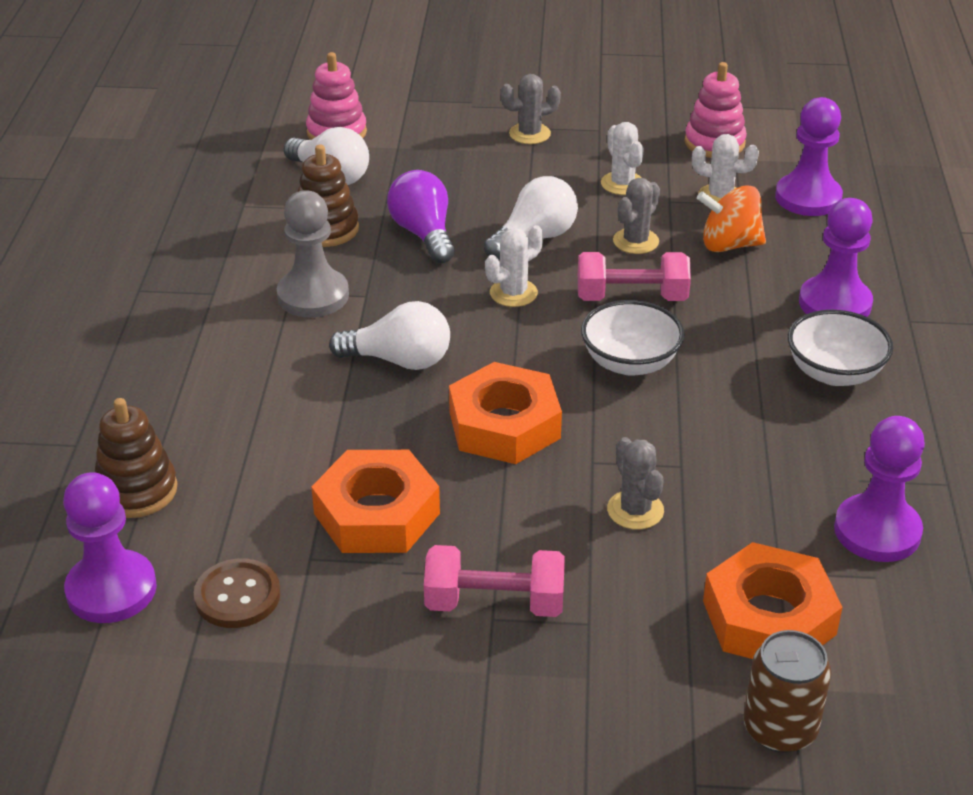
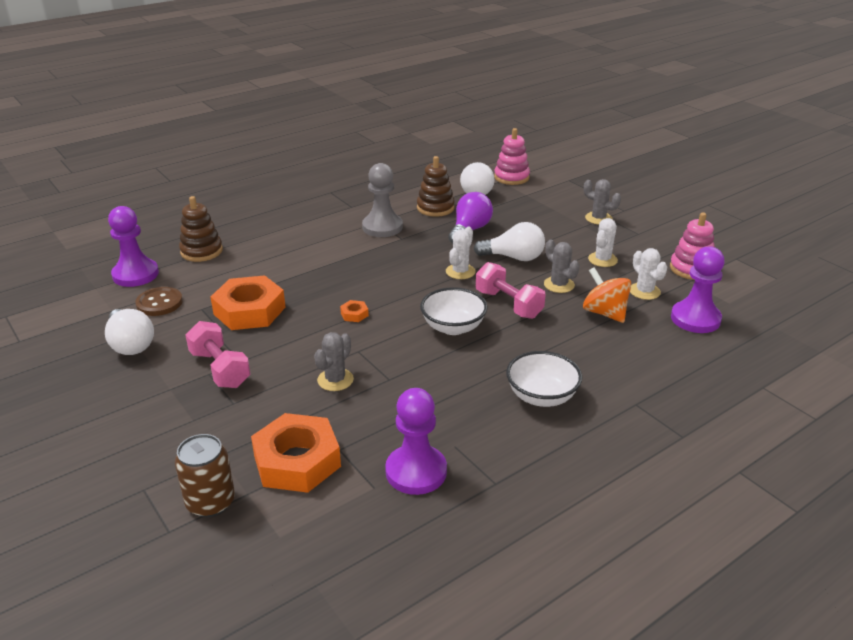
camera: 50 degrees right, 5 degrees down
white light bulb [329,301,450,370] -> white light bulb moved to [105,309,154,355]
orange nut [449,362,562,464] -> orange nut [340,300,369,322], size x0.40
white cactus [485,225,543,307] -> white cactus turned 75 degrees counterclockwise [446,227,475,279]
grey cactus [613,178,660,254] -> grey cactus turned 60 degrees clockwise [544,239,580,293]
purple pawn [799,198,873,317] -> none

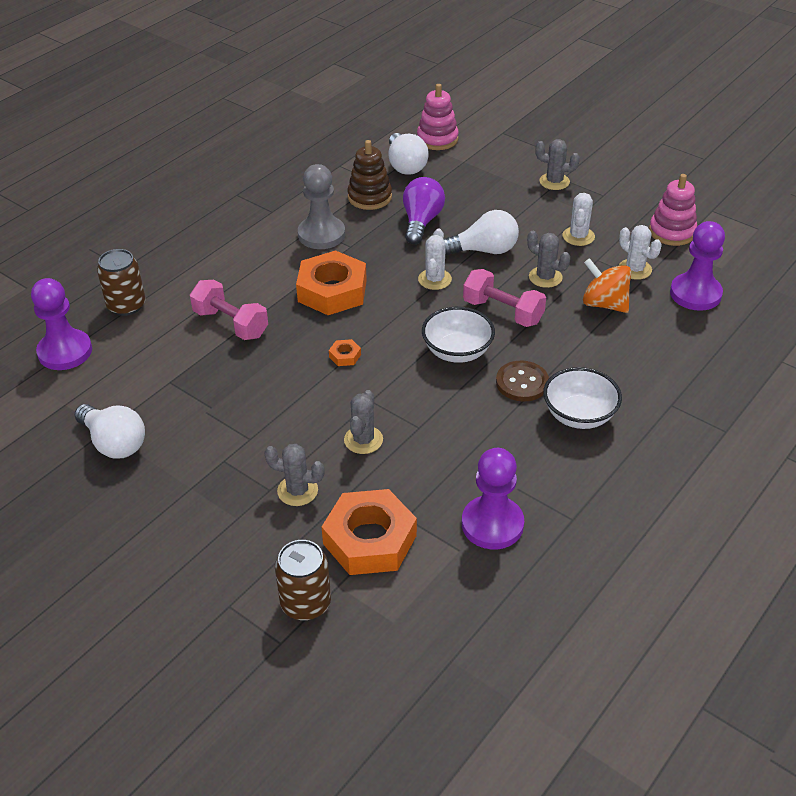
camera: 15 degrees left, 10 degrees up
brown button [135,287,183,316] -> brown button moved to [496,361,549,402]
brown stacking toy [179,196,223,262] -> brown can [97,249,145,316]
pink dumbbell [185,321,251,388] -> pink dumbbell moved to [190,280,268,340]
orange nut [210,275,286,330] -> orange nut moved to [296,250,367,315]
none -> grey cactus [264,444,325,506]

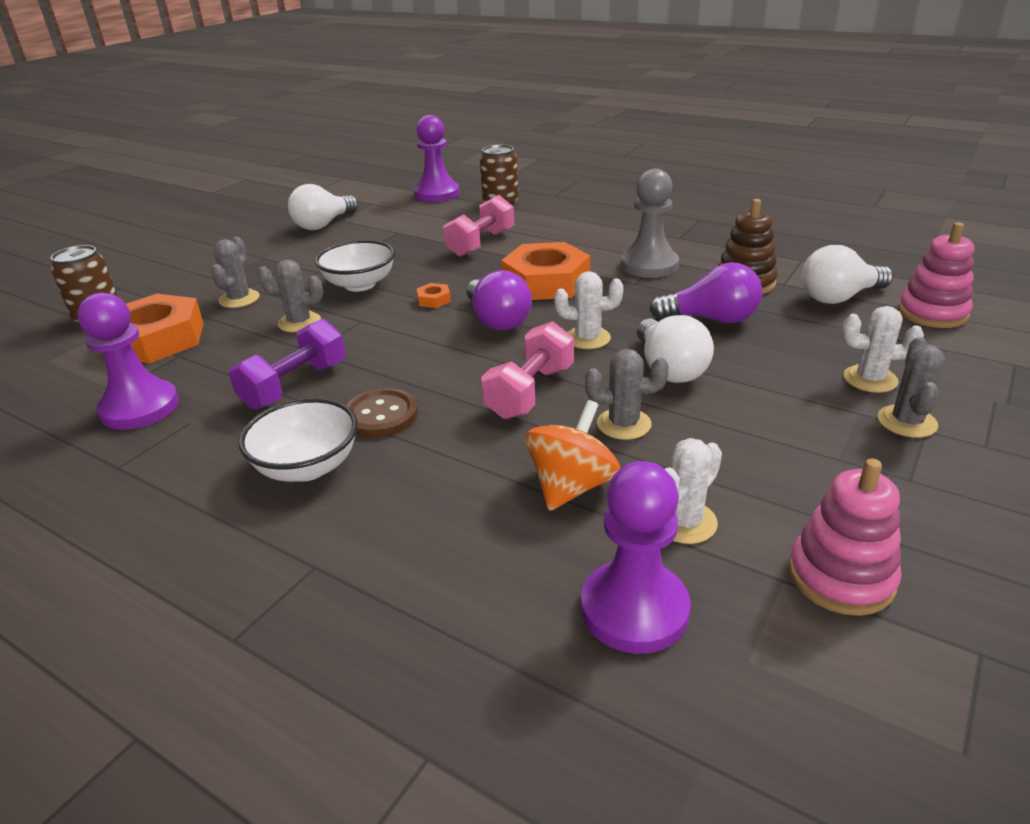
camera: 85 degrees right, 10 degrees down
white bowl [422,307,495,363] -> white bowl moved to [315,240,395,292]
grey cactus [527,231,570,288] -> grey cactus turned 60 degrees clockwise [585,349,669,440]
white cactus [563,193,595,246] -> white cactus moved to [842,306,924,393]
none -> purple dumbbell [229,319,346,410]
none -> purple light bulb [467,270,532,331]

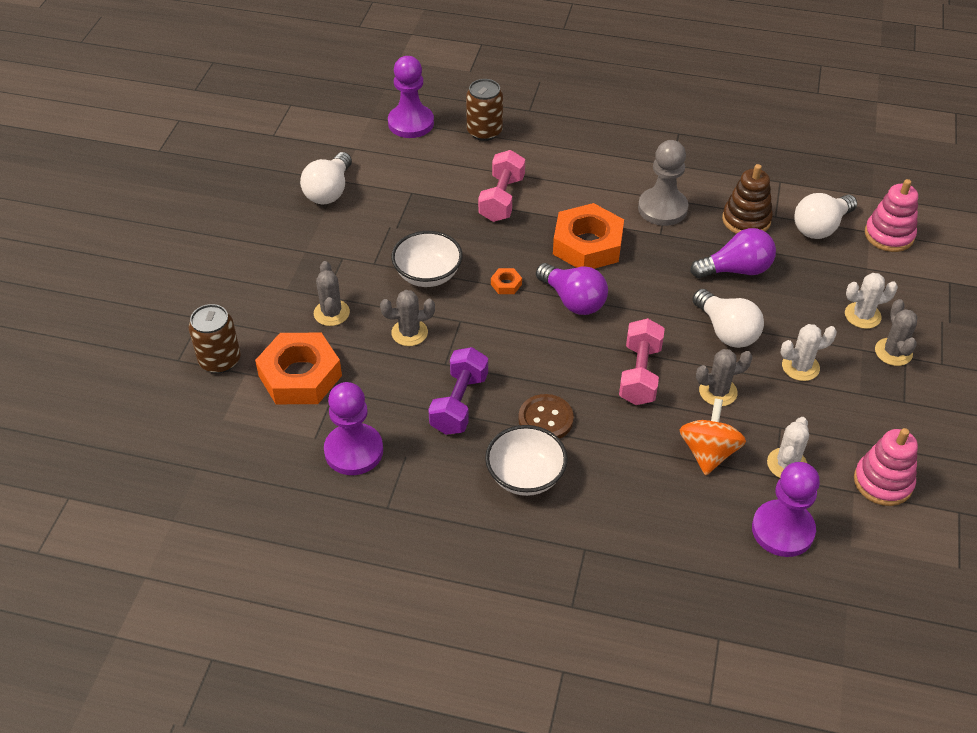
camera: 20 degrees left, 15 degrees up
white cactus [554,271,623,349] -> white cactus moved to [780,324,837,381]

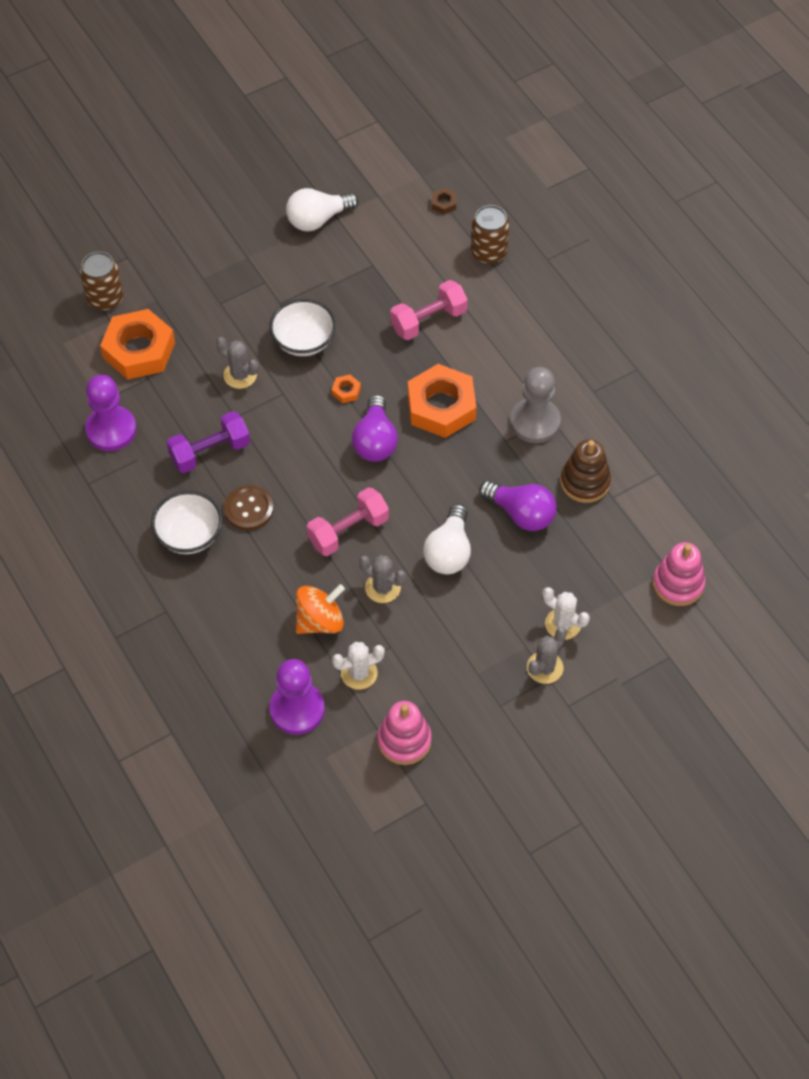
camera: 45 degrees right, 10 degrees up
grey cactus [314,261,350,326] -> none
purple pawn [388,56,434,138] -> brown nut [432,188,456,214]
white cactus [780,324,837,381] -> none
white light bulb [794,193,857,239] -> none

